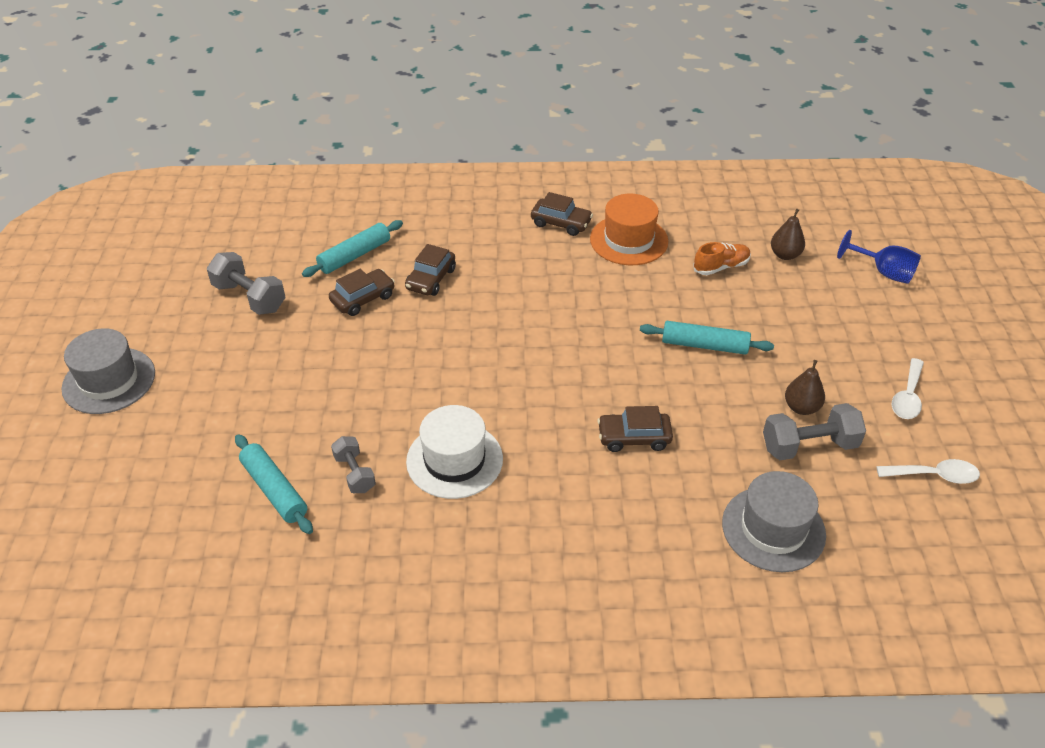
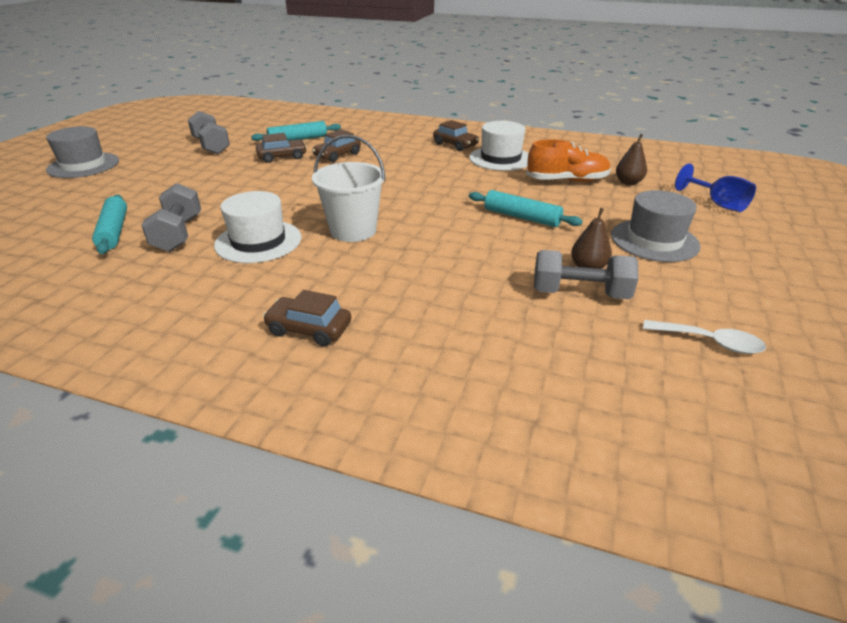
camera: 20 degrees right, 10 degrees down
grey dumbbell [331,436,376,493] -> grey dumbbell [141,183,201,252], size x1.58
orange hat [590,194,668,265] -> white hat [469,121,529,171]
brown car [597,406,673,452] -> brown car moved to [263,290,351,347]
orange shoe [693,242,751,275] -> orange shoe [526,139,611,182], size x1.54
grey hat [722,471,826,572] -> grey hat moved to [611,190,701,262]
white spoon [891,358,924,419] -> none
none -> white bucket [312,135,385,242]

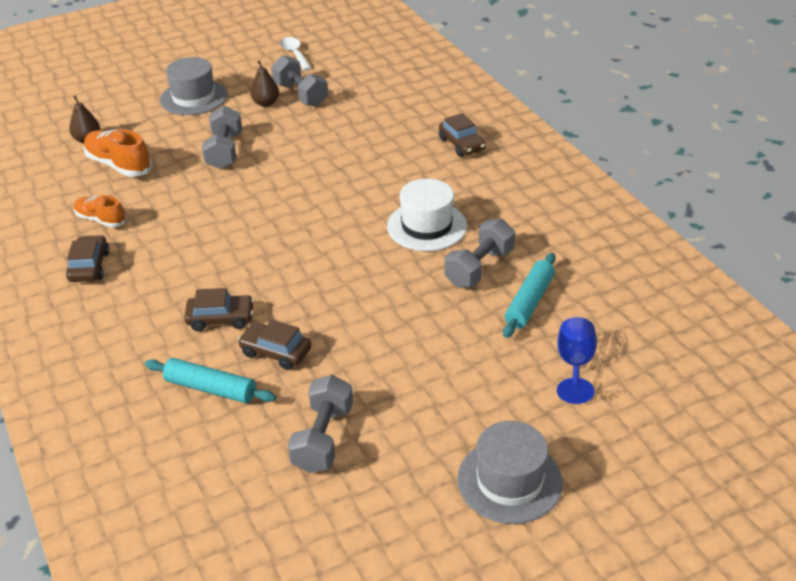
camera: 135 degrees left, 5 degrees up
white bucket [312,135,385,242] -> none
white hat [469,121,529,171] -> orange shoe [74,195,126,228]
turquoise rolling pin [469,190,583,227] -> grey dumbbell [202,106,242,169]
blue goblet [675,164,756,212] -> blue goblet moved to [557,317,597,404]

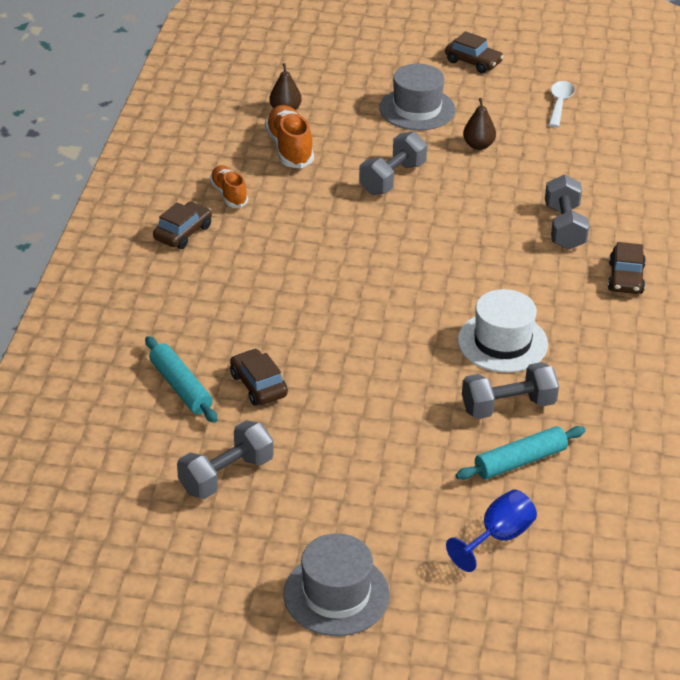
camera: 35 degrees right, 0 degrees up
brown car [184,288,254,331] -> brown car moved to [445,31,504,74]
grey dumbbell [271,55,328,107] -> grey dumbbell moved to [545,175,590,250]

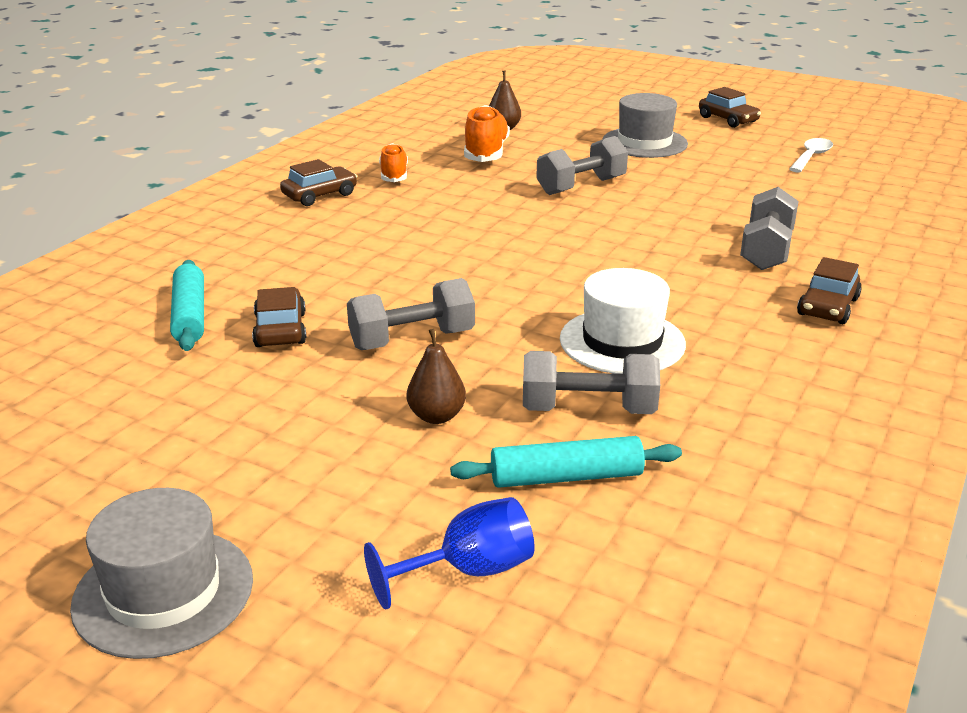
camera: 20 degrees right, 10 degrees down
grey dumbbell [177,420,274,499] -> grey dumbbell moved to [347,278,475,350]
brown pear [463,98,496,150] -> brown pear moved to [407,329,466,424]

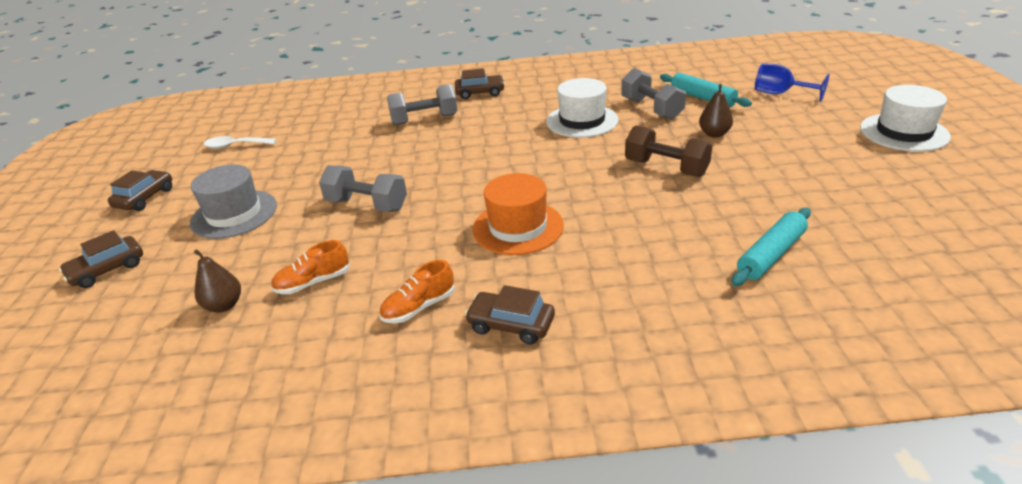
camera: 120 degrees left, 5 degrees up
grey hat [70,488,253,659] -> white hat [860,85,951,152]
brown car [252,287,306,347] -> brown car moved to [59,230,143,288]
grey dumbbell [347,278,475,350] -> brown dumbbell [625,125,712,177]
orange shoe [464,105,510,162] -> orange shoe [271,240,350,294], size x0.65
none -> orange hat [472,173,564,255]

